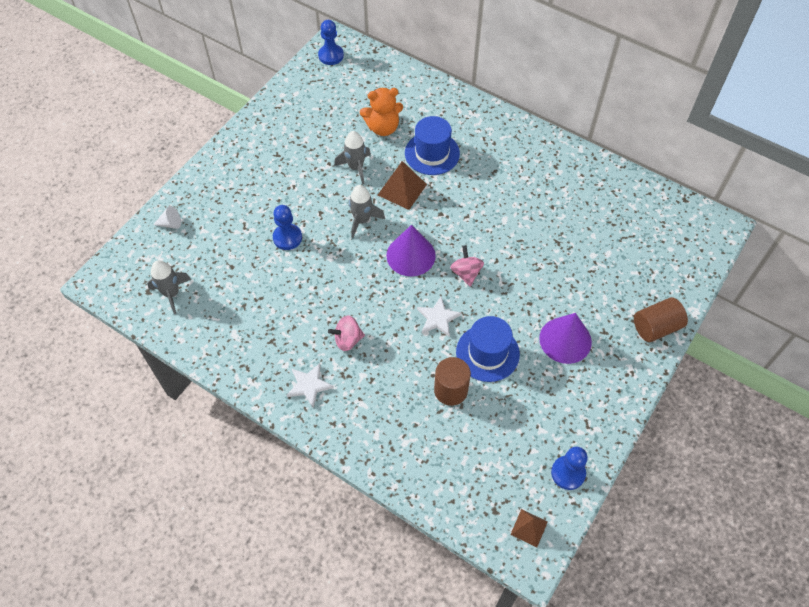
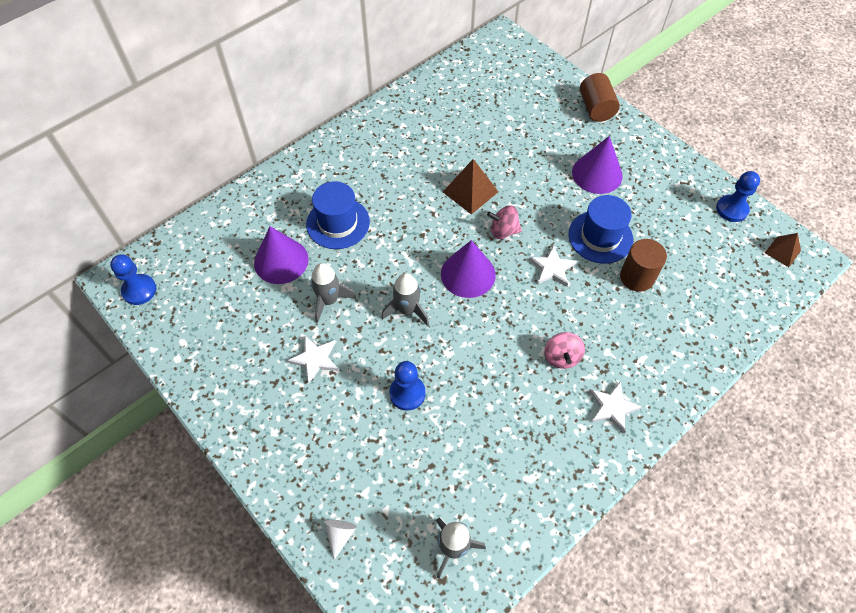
camera: 75 degrees left, 0 degrees up
orange teddy bear [360,88,403,136] -> purple cone [254,226,308,284]
brown pyramid [378,161,427,210] -> brown pyramid moved to [443,159,498,215]
none -> white star [287,336,338,384]

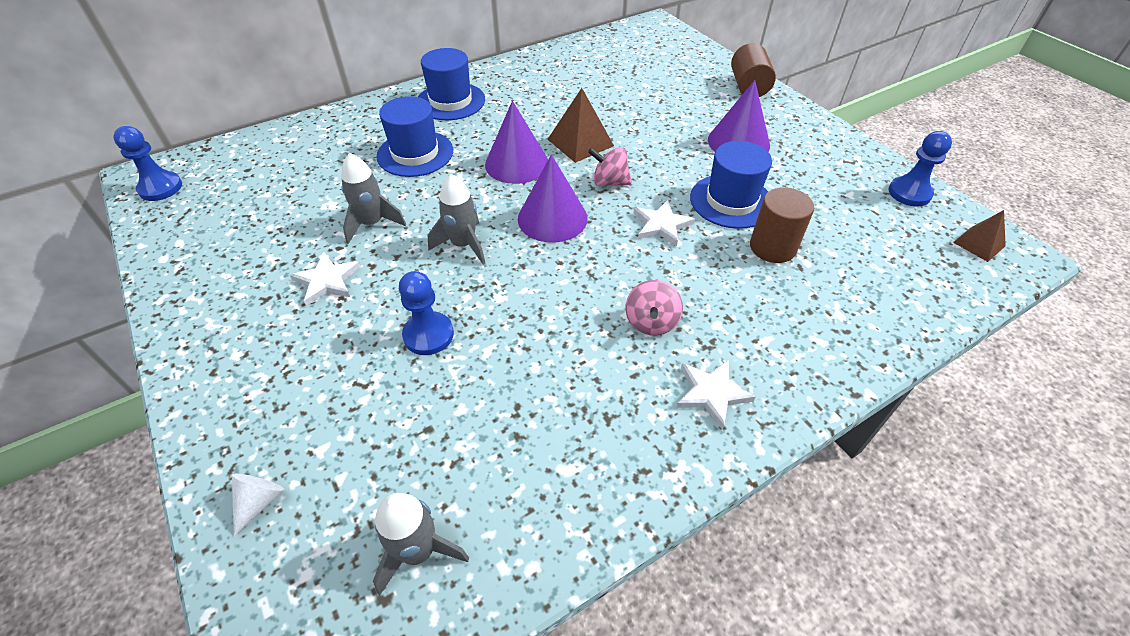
camera: 10 degrees right, 10 degrees down
purple cone [254,226,308,284] -> purple cone moved to [485,101,548,184]
none -> blue hat [418,48,485,120]

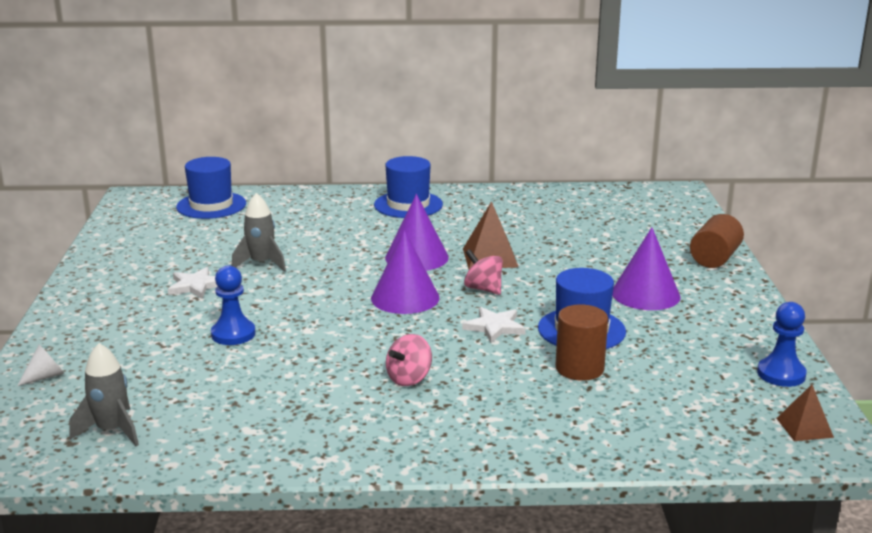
camera: 30 degrees right, 25 degrees down
blue pawn [113,126,182,201] -> none
blue hat [376,96,453,177] -> blue hat moved to [176,157,246,219]
grey rocket [428,174,485,264] -> none
white star [676,360,756,430] -> none

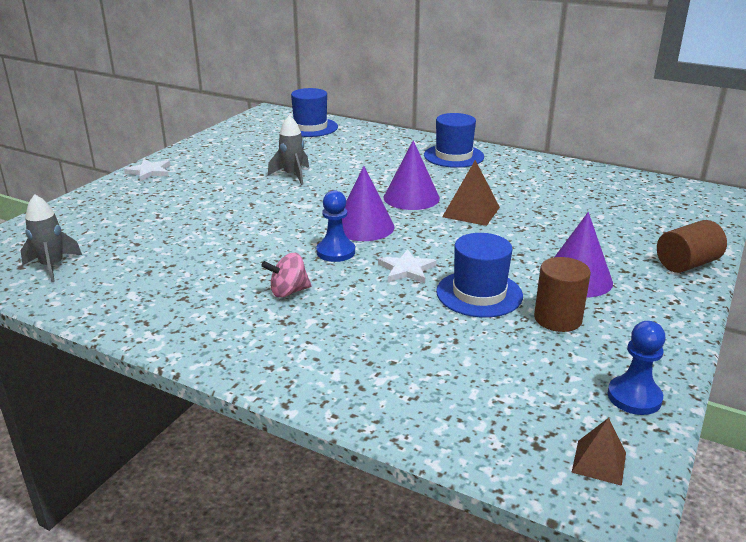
camera: 30 degrees right, 5 degrees up
white cone [17,345,64,386] -> none
white star [168,267,217,299] -> white star moved to [124,159,170,182]
blue pawn [211,265,256,345] -> blue pawn moved to [316,190,355,262]
pink spinning top [464,249,503,295] -> none
brown cylinder [555,304,608,381] -> brown cylinder moved to [534,257,591,332]

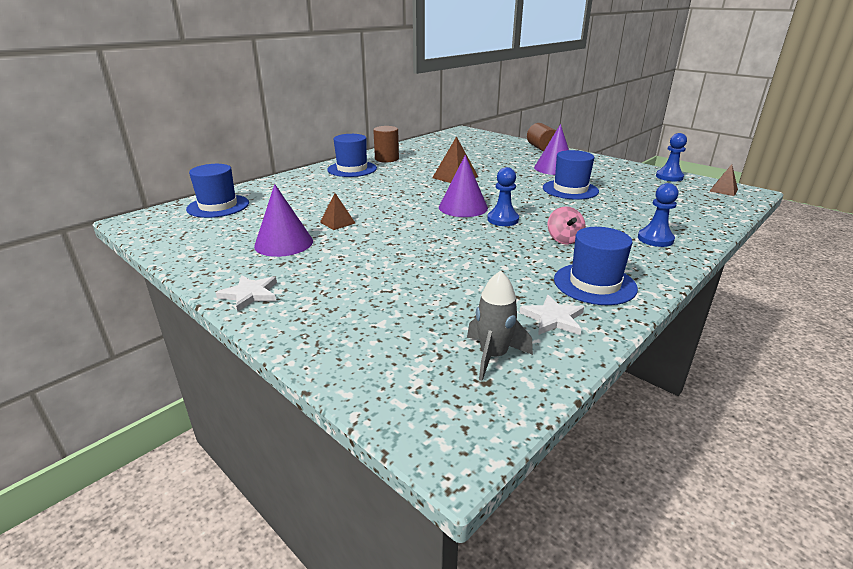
camera: 75 degrees left, 0 degrees up
grey rocket [268,115,309,185] -> brown pyramid [320,193,355,230]
white star [378,249,437,283] -> white star moved to [519,295,584,335]
purple cone [384,140,440,210] -> purple cone moved to [254,184,313,257]
brown cylinder [534,257,591,332] -> brown cylinder moved to [373,126,399,162]
none -> blue hat [554,227,638,305]
none -> blue pawn [638,183,679,247]

